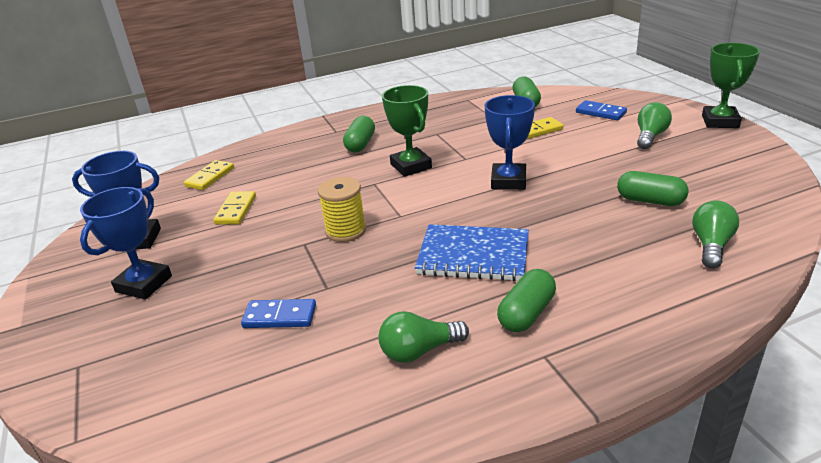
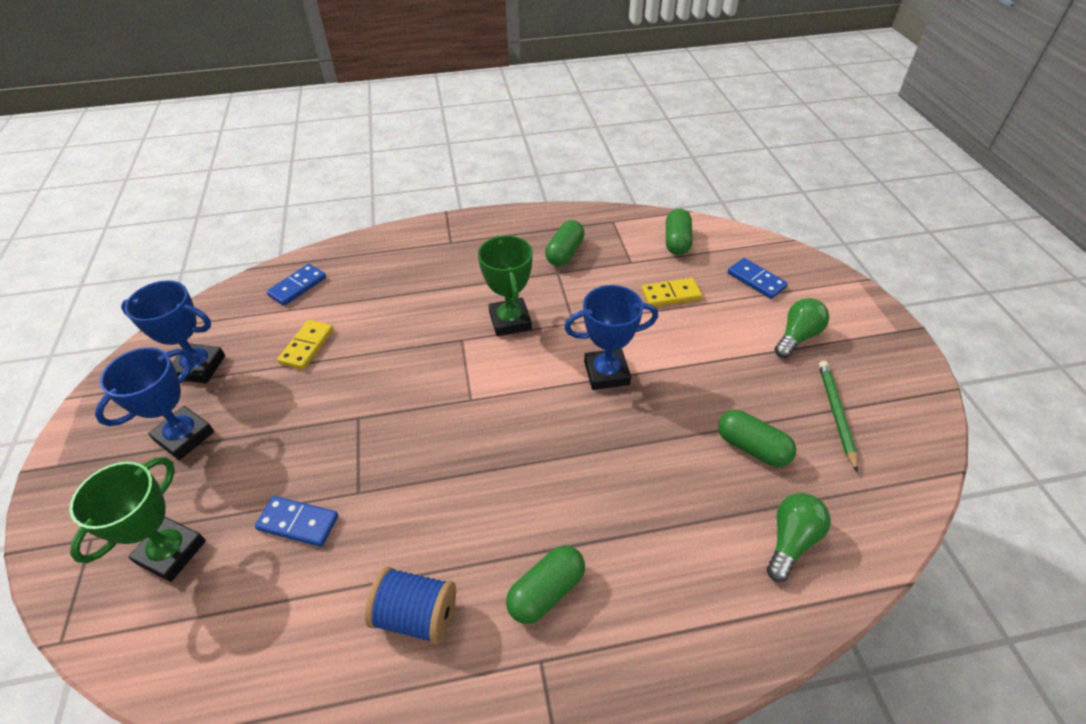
camera: 10 degrees right, 15 degrees up
yellow domino [184,160,234,190] -> blue domino [266,264,326,306]
yellow spool [318,177,366,242] -> none
green capsule [343,116,375,152] -> green capsule moved to [545,220,585,266]
green light bulb [378,311,469,363] -> blue spool [365,566,456,644]
blue notebook [415,224,529,281] -> none
blue trophy [485,95,535,190] -> blue trophy turned 60 degrees clockwise [564,285,658,390]
green trophy [702,43,760,128] -> green trophy moved to [69,457,206,582]
none -> green pencil [819,361,858,473]

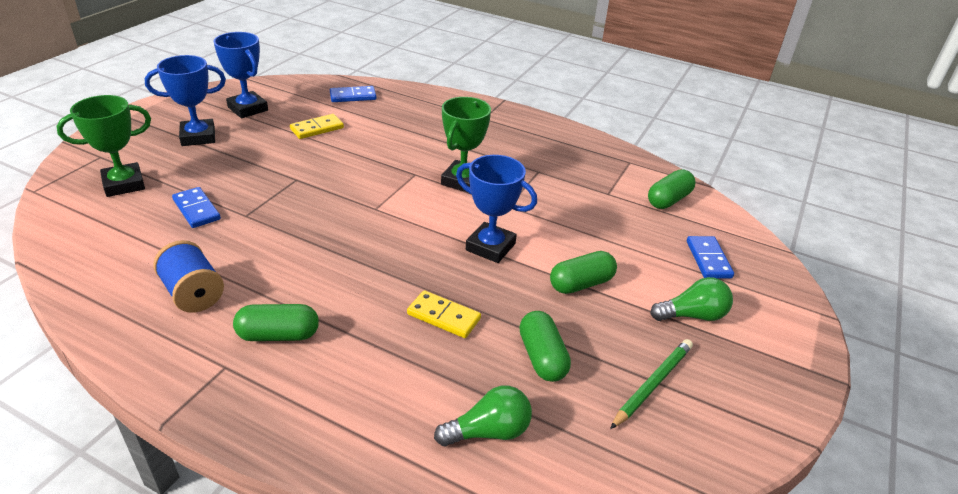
camera: 35 degrees right, 10 degrees down
green capsule [545,220,585,266] -> green capsule moved to [550,251,617,294]
yellow domino [642,278,702,307] -> yellow domino moved to [407,290,481,338]

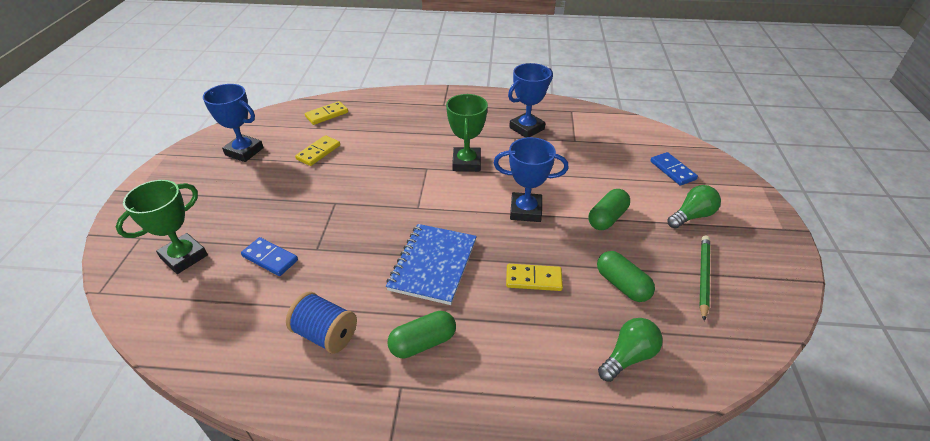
camera: 20 degrees left, 5 degrees up
blue trophy [145,55,226,146] -> blue trophy moved to [508,63,553,138]
blue domino [330,86,376,102] -> yellow domino [305,101,348,125]
green capsule [648,169,696,209] -> none
none -> blue notebook [386,224,477,305]

